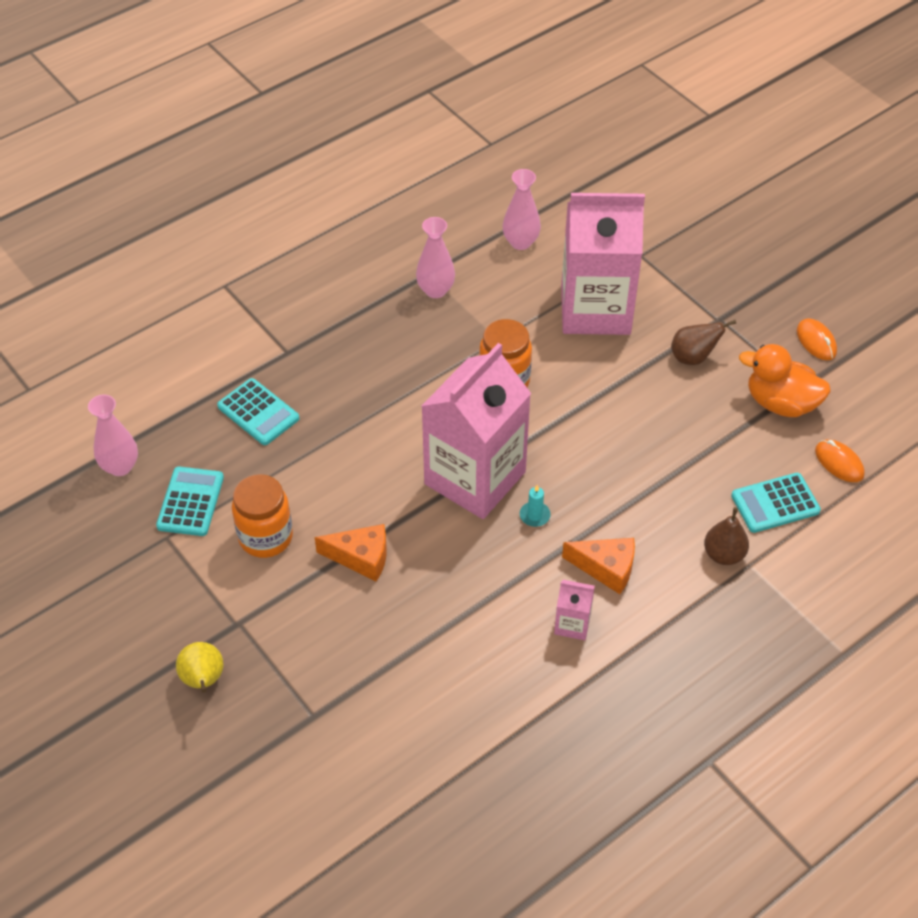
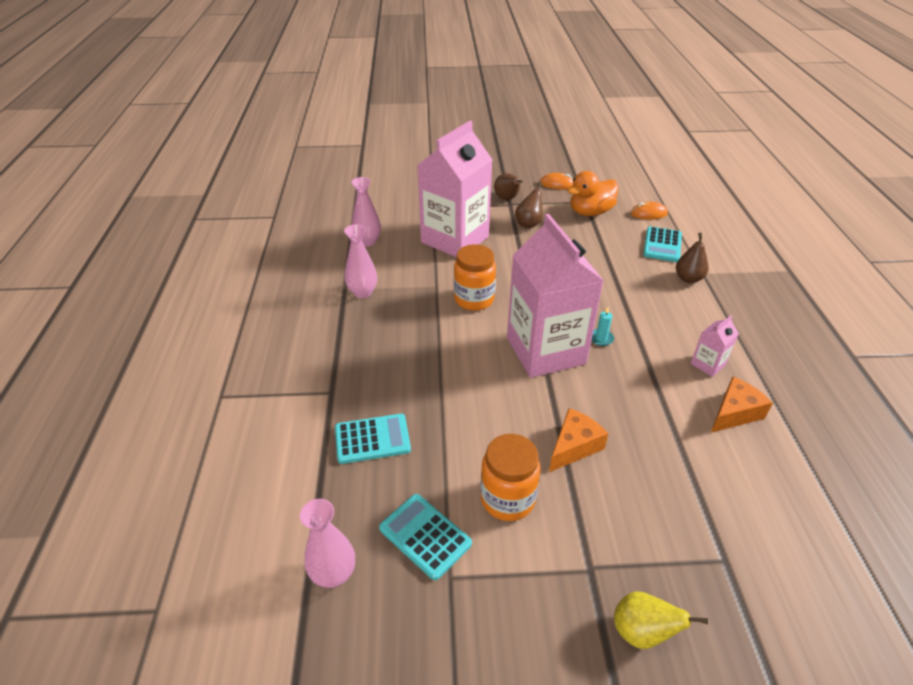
camera: 55 degrees left, 10 degrees down
orange cheese [562,538,635,594] -> orange cheese moved to [711,377,773,433]
none -> brown pear [494,173,523,200]

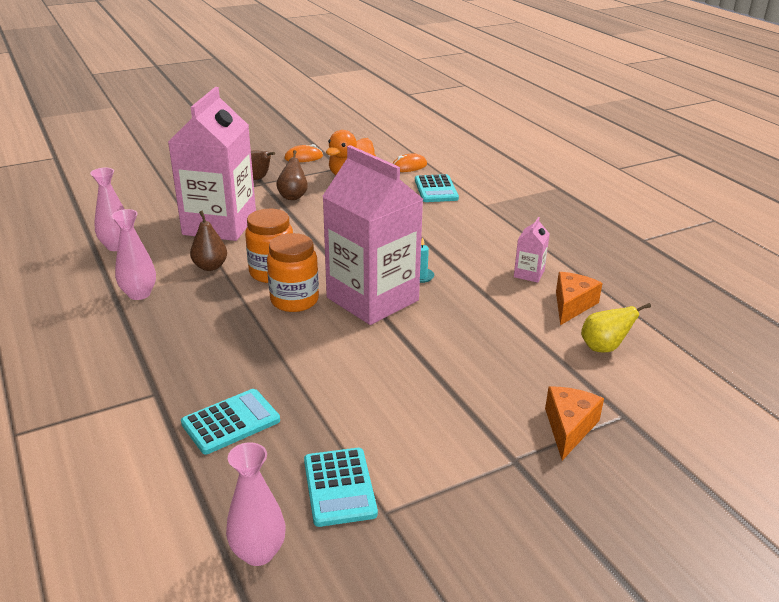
camera: 25 degrees left, 10 degrees down
turquoise calculator [379,494,472,580] -> turquoise calculator turned 120 degrees counterclockwise [304,448,378,527]
orange jar [480,434,541,521] -> orange jar moved to [267,233,319,312]
orange cheese [549,408,609,472] -> orange cheese moved to [545,386,604,461]
yellow pear [614,592,708,649] -> yellow pear moved to [581,303,651,352]
brown pear [676,233,709,283] -> brown pear moved to [190,211,227,271]

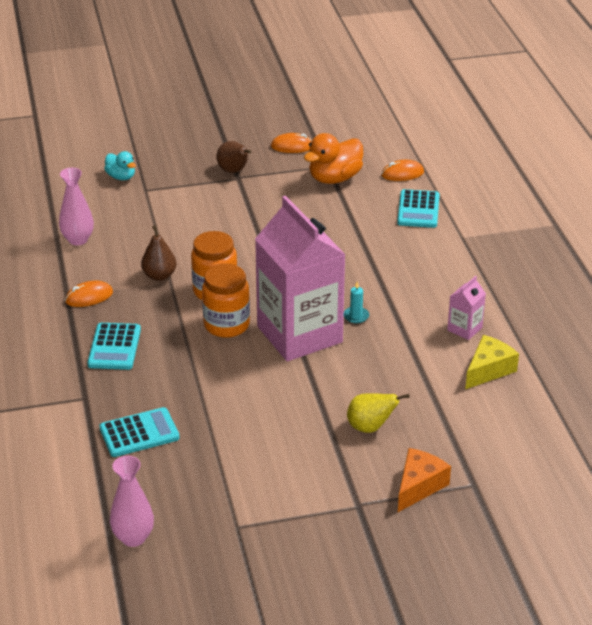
camera: 15 degrees right, 5 degrees up
pink vase [111,209,156,300] -> orange mouse [65,281,113,307]
pink carton [168,87,256,241] -> none
brown pear [276,150,308,200] -> none
turquoise calculator [304,448,378,527] -> turquoise calculator moved to [87,323,141,370]
orange cheese [556,272,603,325] -> yellow cheese [465,335,519,389]
yellow pear [581,303,651,352] -> yellow pear moved to [347,393,410,433]
none -> turquoise duck [104,151,136,180]

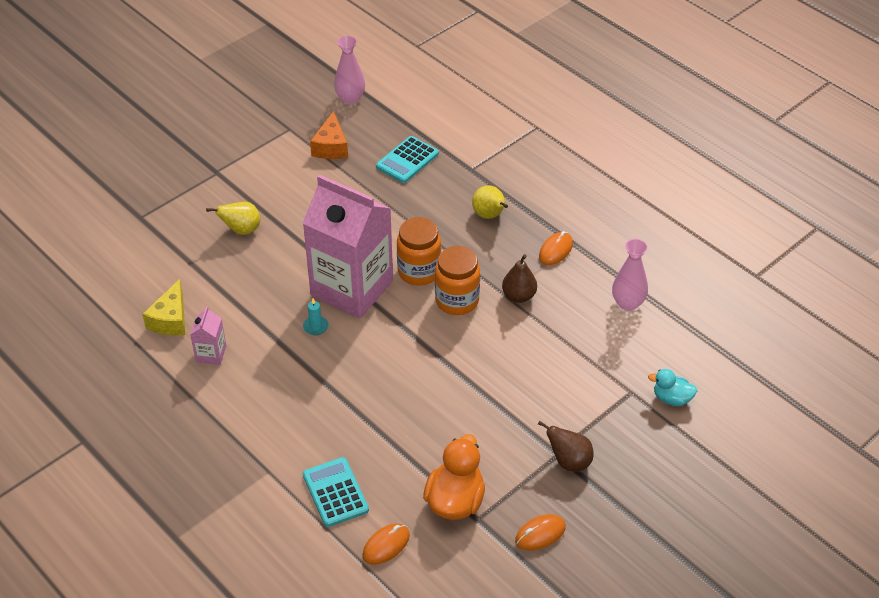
camera: 150 degrees right, 10 degrees up
turquoise calculator [87,323,141,370] -> yellow pear [472,185,508,219]
orange cheese [398,448,451,512] -> orange cheese moved to [310,111,348,159]

